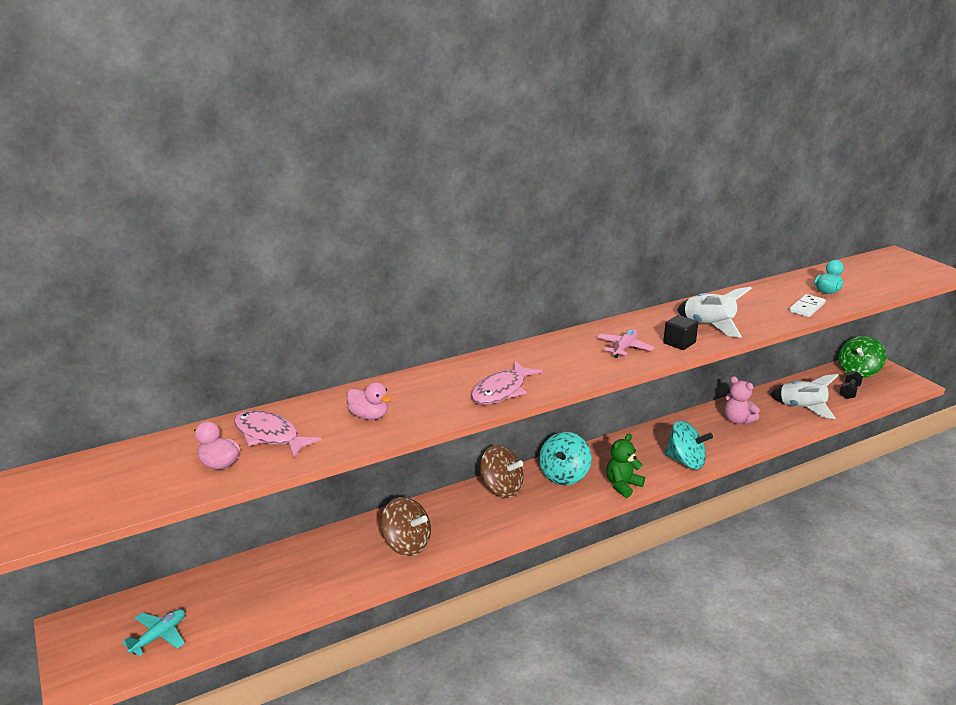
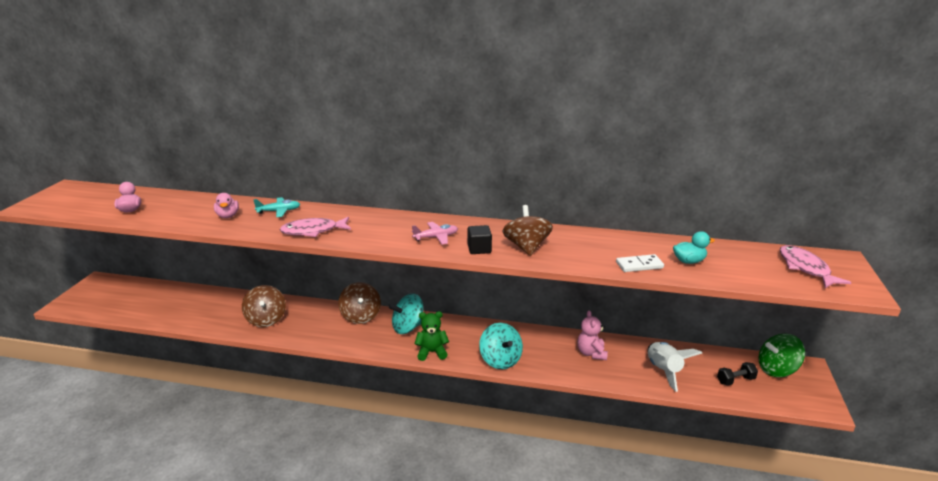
camera: 40 degrees right, 0 degrees up
turquoise plane [122,609,185,656] -> turquoise plane moved to [253,197,300,217]
pink fish [234,410,322,458] -> pink fish moved to [780,245,852,288]
white rocket [677,287,752,338] -> brown spinning top [503,205,553,256]

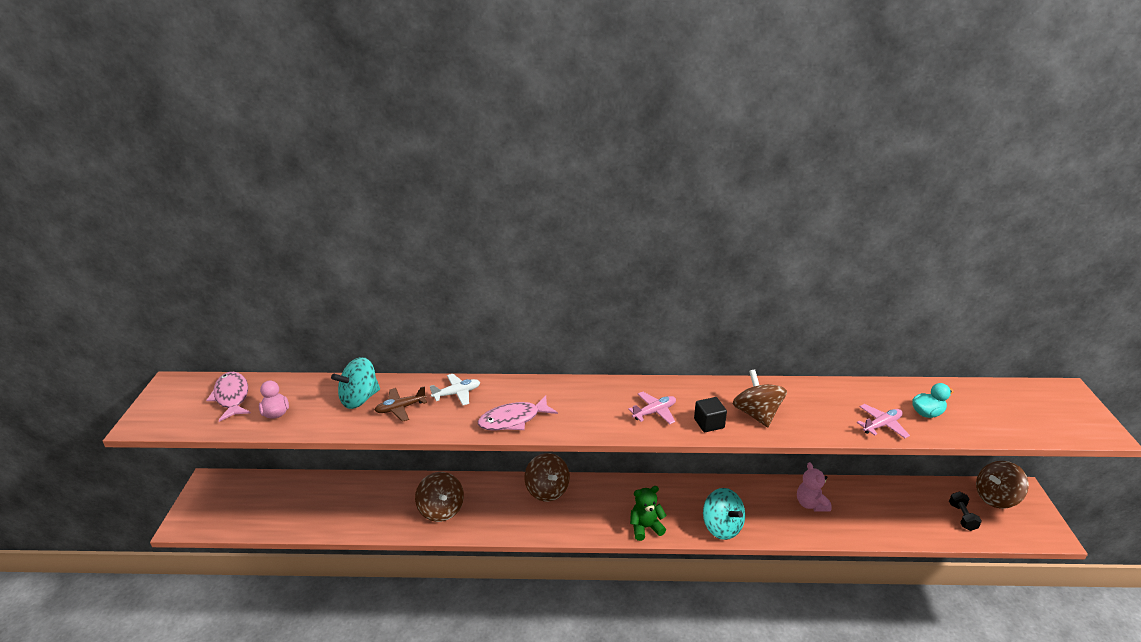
camera: 10 degrees left, 5 degrees up
pink duck [214,193,239,218] -> brown plane [375,386,427,422]
turquoise plane [253,197,300,217] -> white plane [430,374,480,405]
turquoise spinning top [389,294,423,334] -> turquoise spinning top moved to [331,357,380,409]
white domino [616,254,664,272] -> pink plane [857,404,910,438]
white rocket [647,342,702,392] -> none
black dumbbell [717,362,758,386] -> black dumbbell turned 60 degrees counterclockwise [949,491,982,531]
green spinning top [758,334,805,377] -> brown spinning top [976,461,1029,508]
pink fish [780,245,852,288] -> pink fish moved to [206,372,251,422]

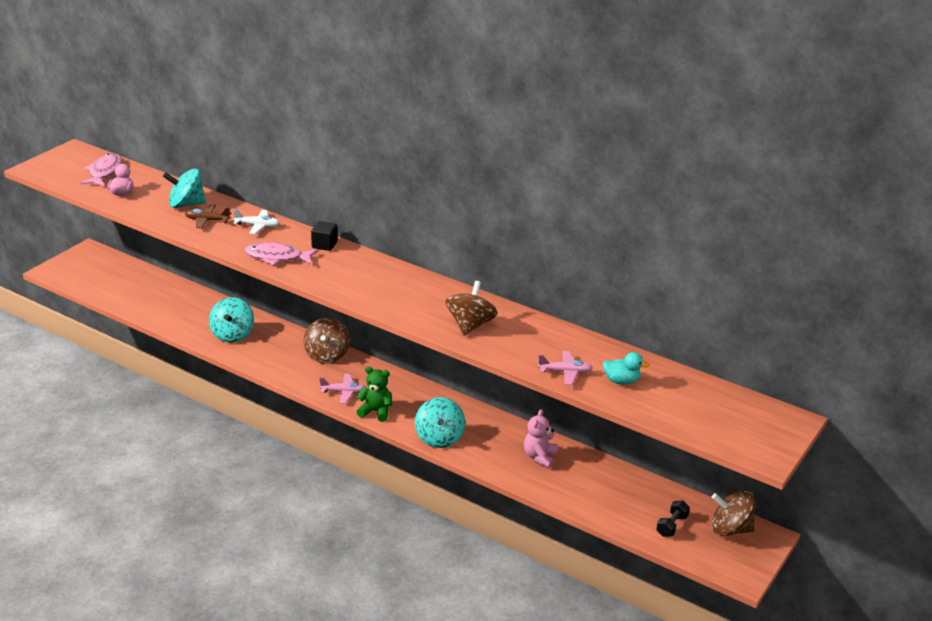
camera: 30 degrees right, 0 degrees up
brown spinning top [415,472,464,522] -> turquoise spinning top [209,297,254,343]
pink plane [628,392,676,424] -> pink plane moved to [319,374,367,404]
black cube [694,397,727,432] -> black cube moved to [311,221,338,251]

